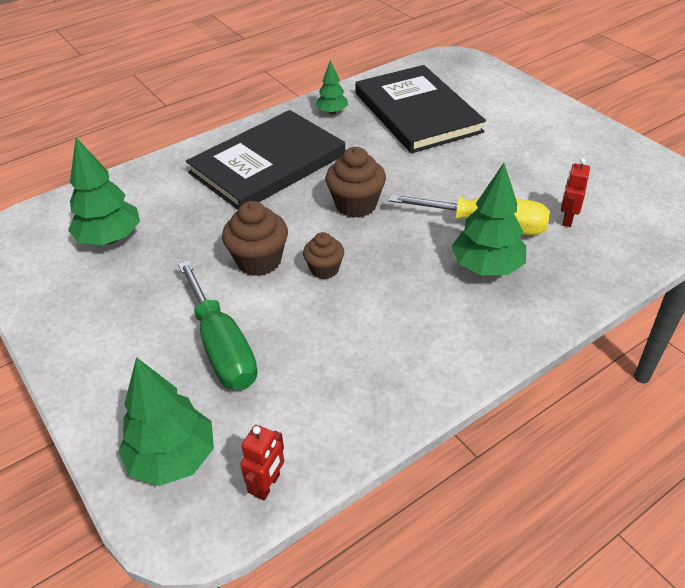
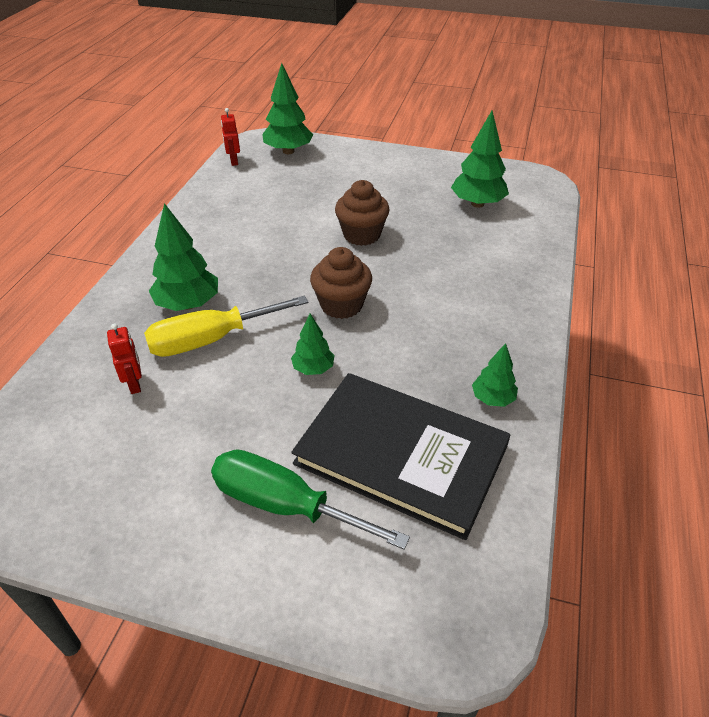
camera: 140 degrees right, 0 degrees up
green screwdriver [178,260,257,390] -> green screwdriver moved to [211,450,410,550]
black book [186,110,345,210] -> none
brown cupcake [303,232,344,279] -> none
none -> green tree [291,314,335,375]

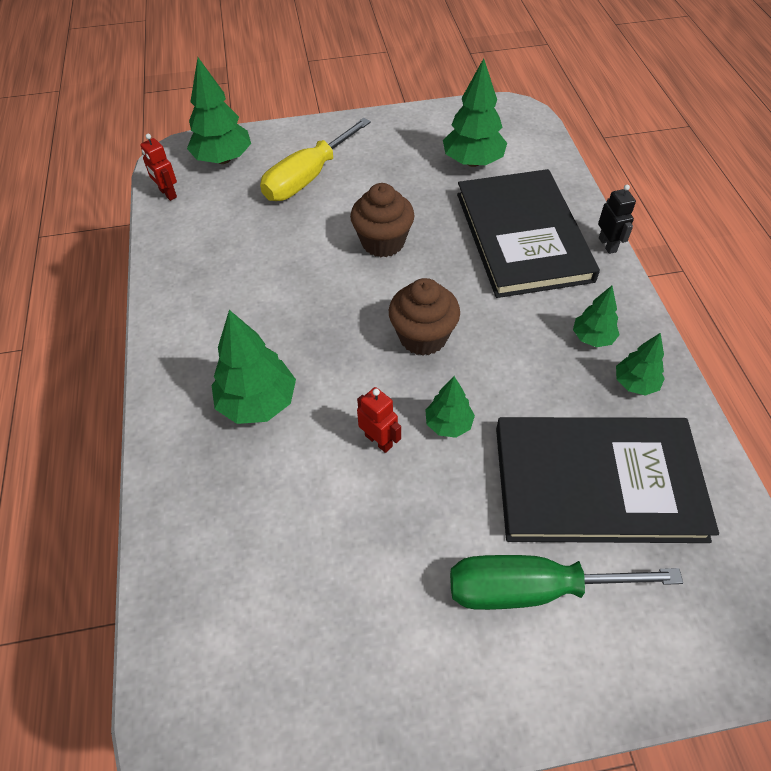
camera: 25 degrees left, 10 degrees up
red robot [107,323,142,394] -> red robot moved to [357,387,401,453]
yellow screwdriver [144,295,309,357] -> yellow screwdriver moved to [260,118,371,201]
none -> black book [457,169,600,298]
none -> green tree [573,286,620,347]
none -> black robot [598,184,636,254]

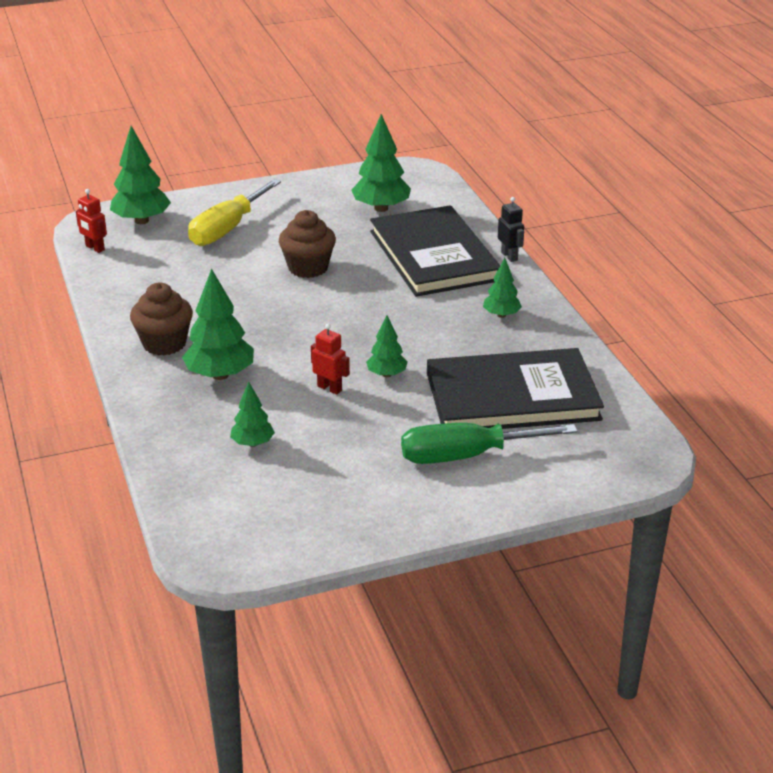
camera: 10 degrees left, 20 degrees down
brown cupcake [389,278,460,356] -> brown cupcake moved to [130,282,193,356]
green tree [616,333,665,396] -> green tree moved to [230,382,275,447]

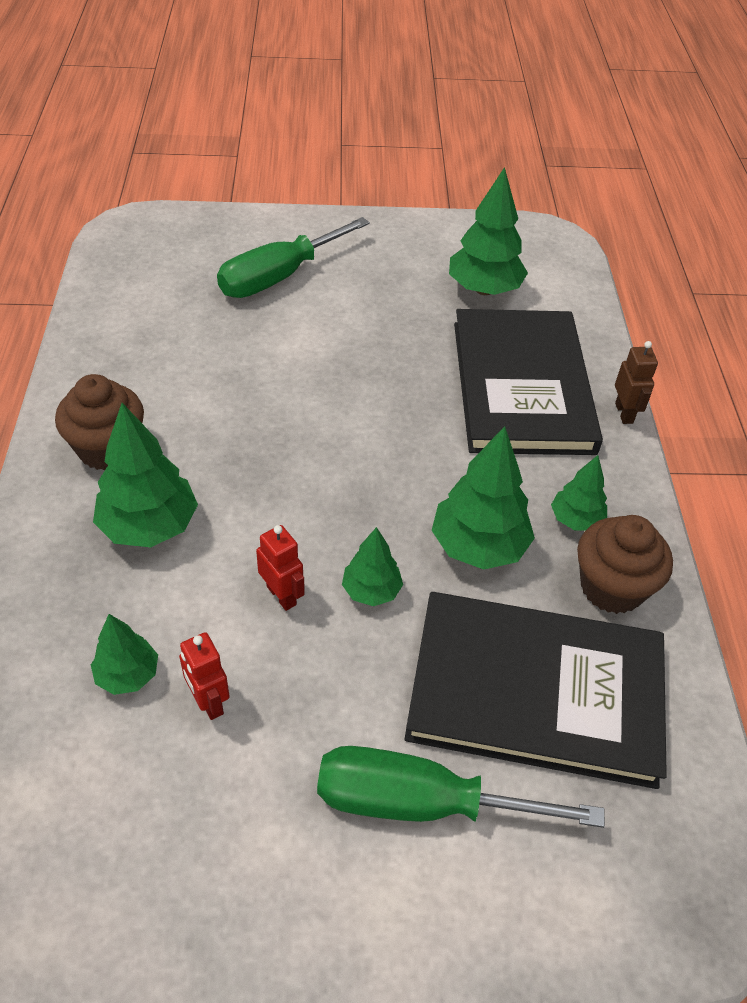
camera: 15 degrees right, 15 degrees up
red robot [76,189,107,253] -> red robot moved to [179,632,230,720]
green tree [110,126,171,224] -> green tree moved to [432,426,535,570]
yellow screwdriver [188,179,281,246] -> green screwdriver [217,217,370,298]
brown cupcake [279,210,336,278] -> brown cupcake moved to [577,515,673,614]
black robot [498,197,524,262] -> brown robot [615,341,658,424]

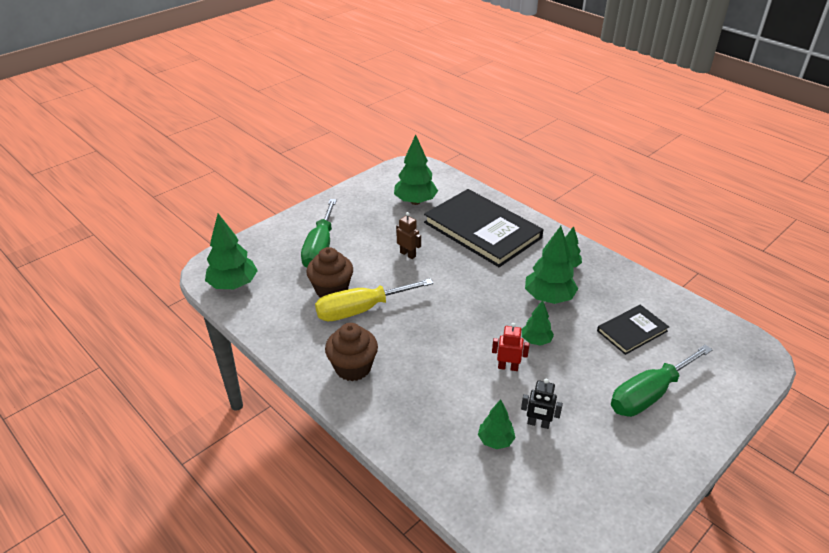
camera: 40 degrees left, 10 degrees down
green tree [93,403,198,547] -> green tree moved to [205,214,258,289]
red robot [179,632,230,720] -> black robot [521,378,563,429]
black book [405,592,667,789] -> black book [597,305,669,355], size x0.50
brown cupcake [577,515,673,614] -> brown cupcake moved to [306,247,353,297]
brown robot [615,341,658,424] -> brown robot moved to [396,212,421,259]
none -> yellow screwdriver [315,278,434,321]

